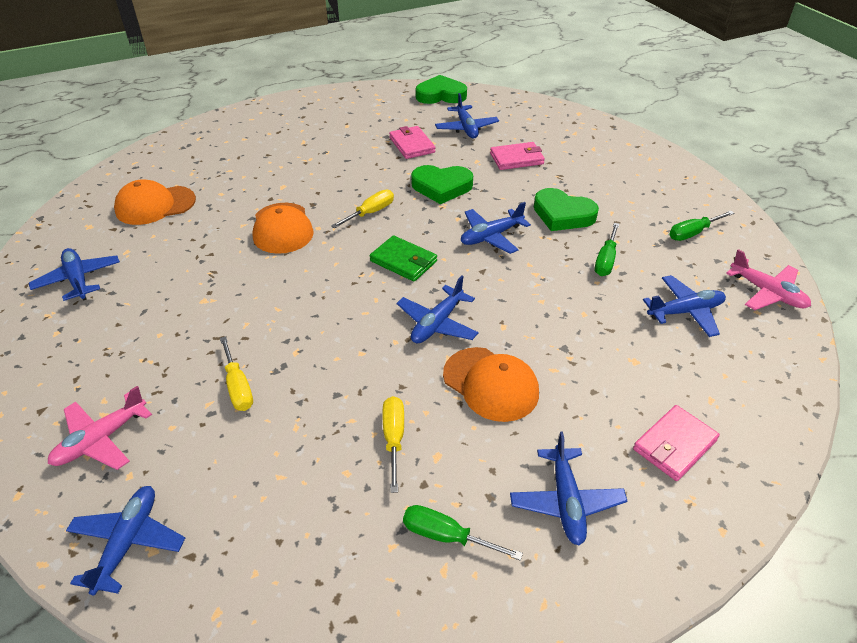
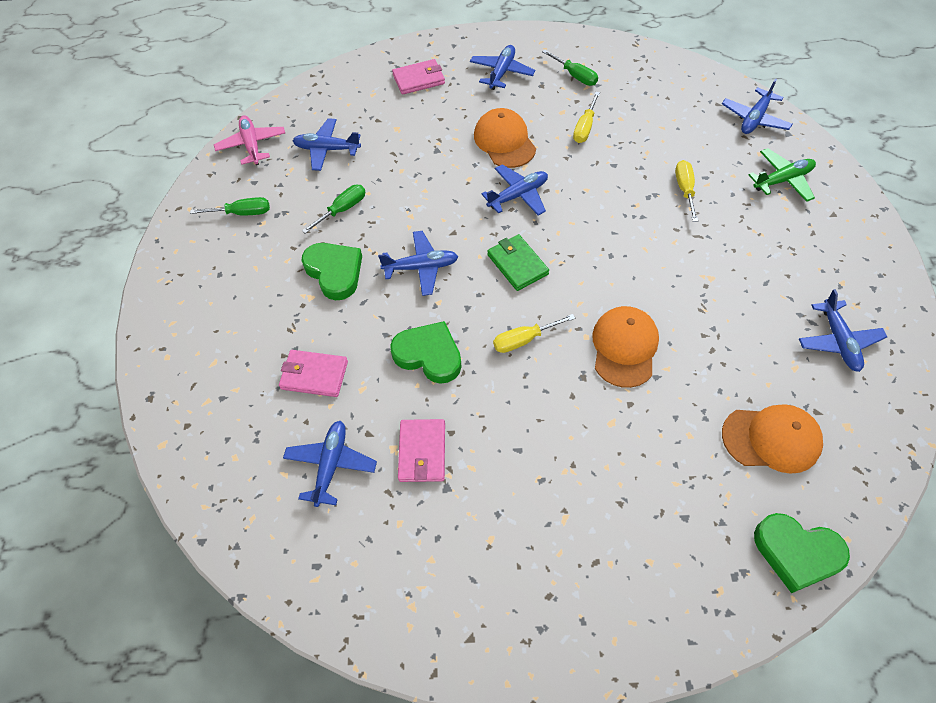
camera: 155 degrees left, 15 degrees up
pink plane [48,386,152,470] -> green plane [748,148,816,202]
green heart [415,75,467,104] -> green heart moved to [754,513,850,593]

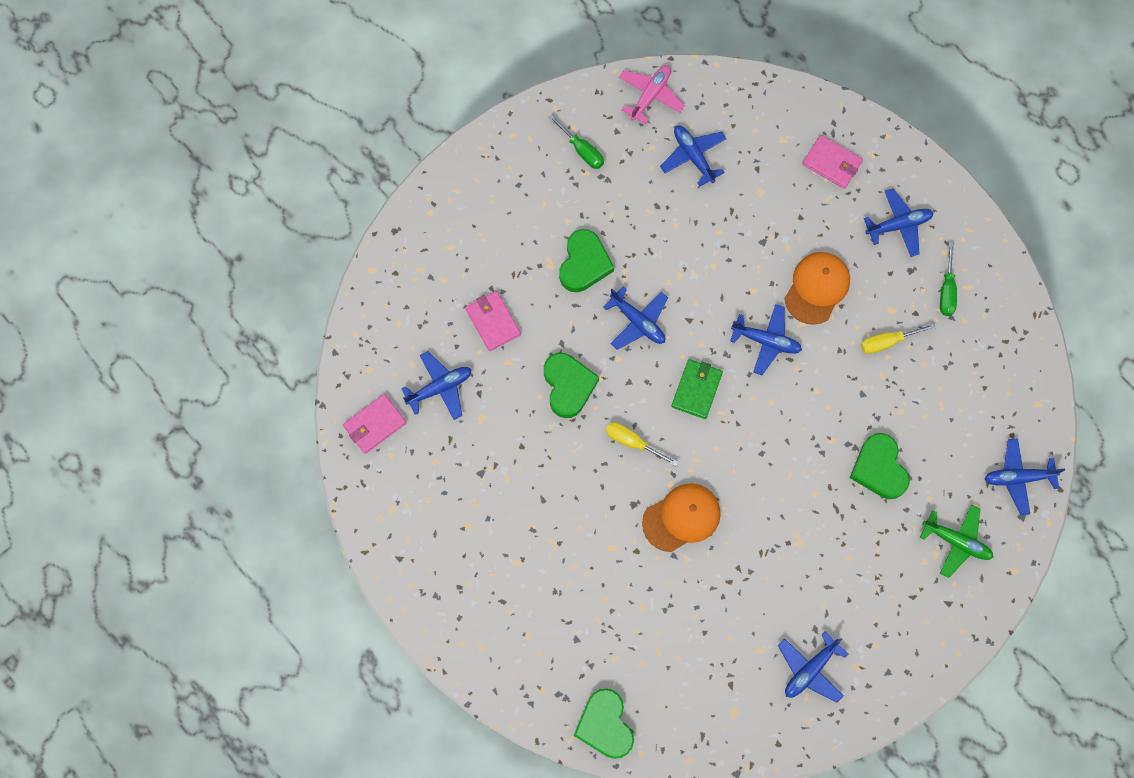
camera: 50 degrees right, 15 degrees up
green screwdriver [302,185,366,234] -> none
pink wallet [398,419,445,482] -> pink wallet moved to [343,394,407,454]
yellow screwdriver [675,160,698,222] -> green heart [850,433,910,499]
orange cap [722,404,823,474] -> none

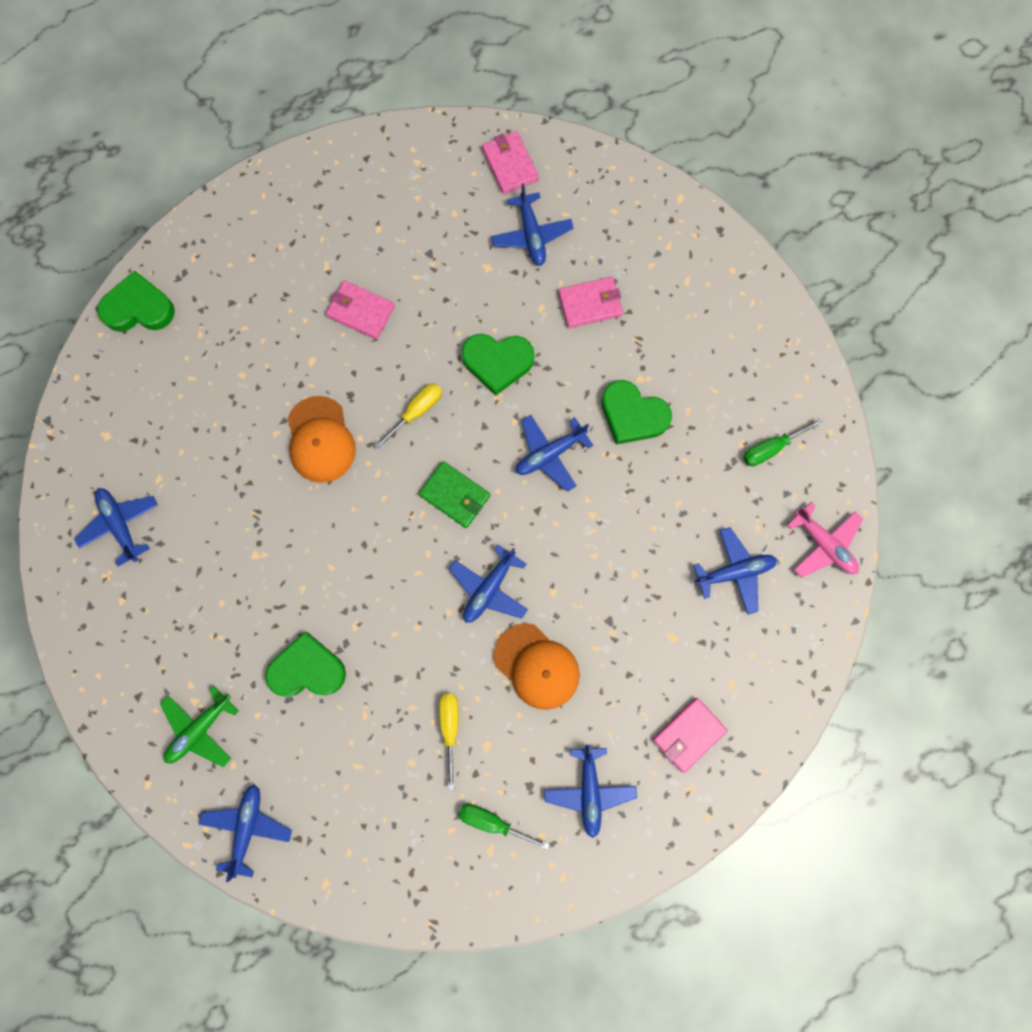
camera: 105 degrees right, 5 degrees up
none -> pink wallet [326,280,395,340]

